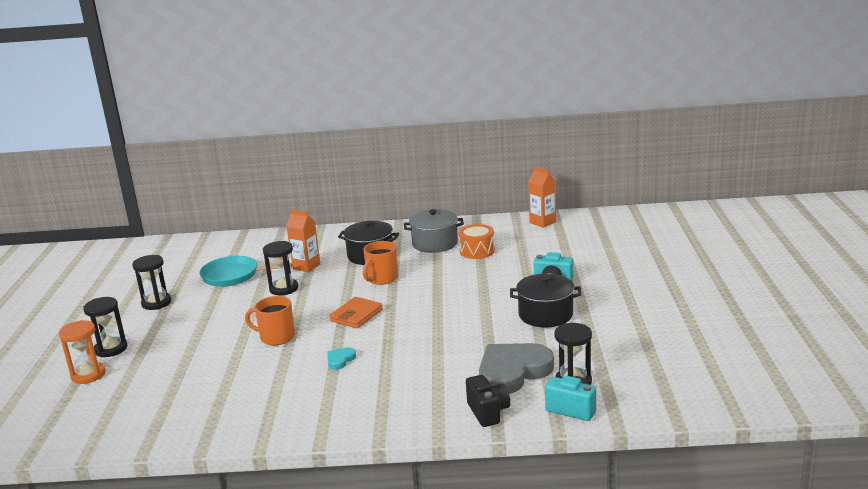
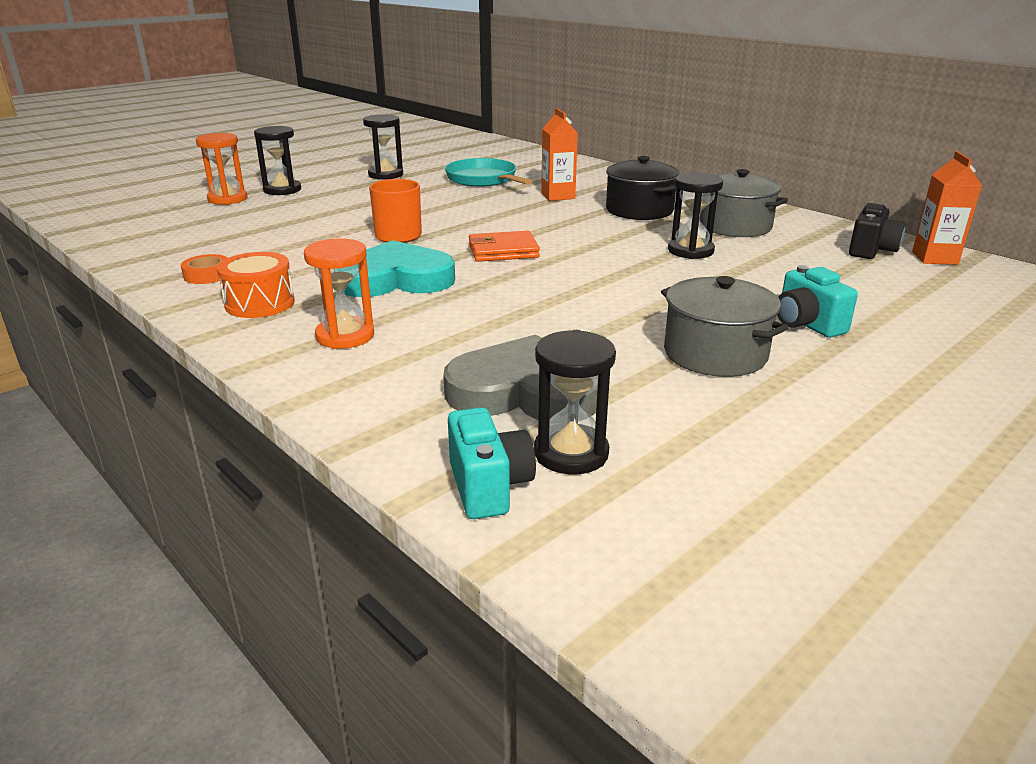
camera: 45 degrees right, 5 degrees up
black hourglass [263,241,298,295] -> black hourglass moved to [668,173,723,259]
turquoise heart [327,347,356,370] -> turquoise heart [344,240,455,297], size x2.37
orange mug [363,241,398,285] -> none
orange drum [458,224,495,259] -> orange drum moved to [217,252,295,318]
black camera [466,375,510,427] -> black camera moved to [849,203,906,259]
black pot [510,273,582,327] -> grey pot [661,276,789,377]
none -> orange tape [181,254,227,284]
none -> orange hourglass [304,238,374,349]

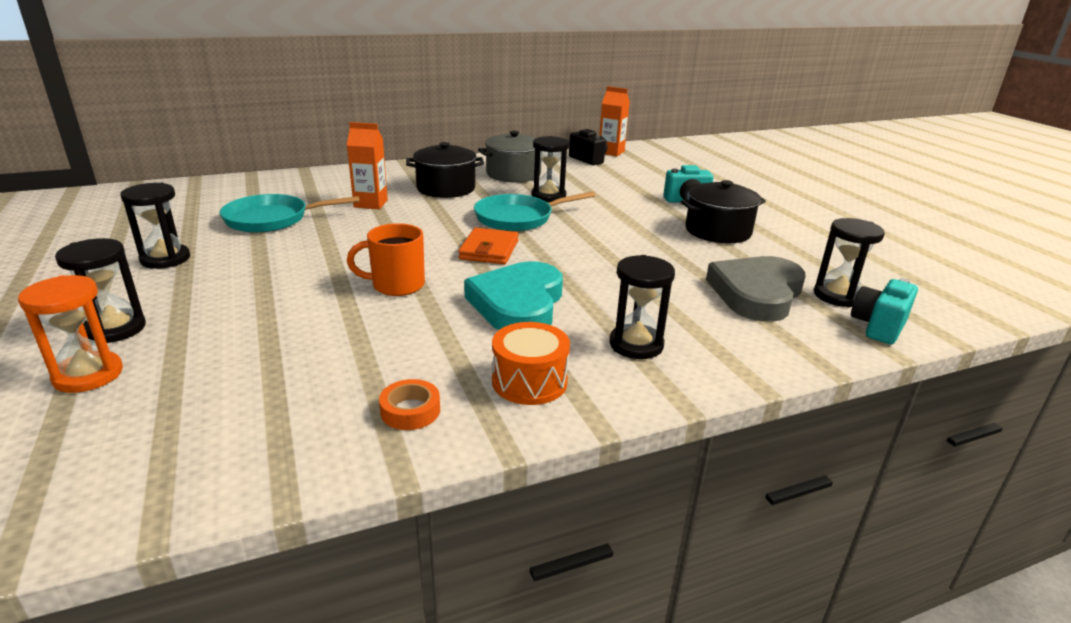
camera: 70 degrees left, 0 degrees up
orange hourglass [304,238,374,349] -> black hourglass [609,255,675,359]
turquoise camera [448,407,536,519] -> turquoise camera turned 60 degrees counterclockwise [851,278,918,344]
grey pot [661,276,789,377] -> black pot [681,180,766,243]
none -> turquoise pan [474,192,595,231]

